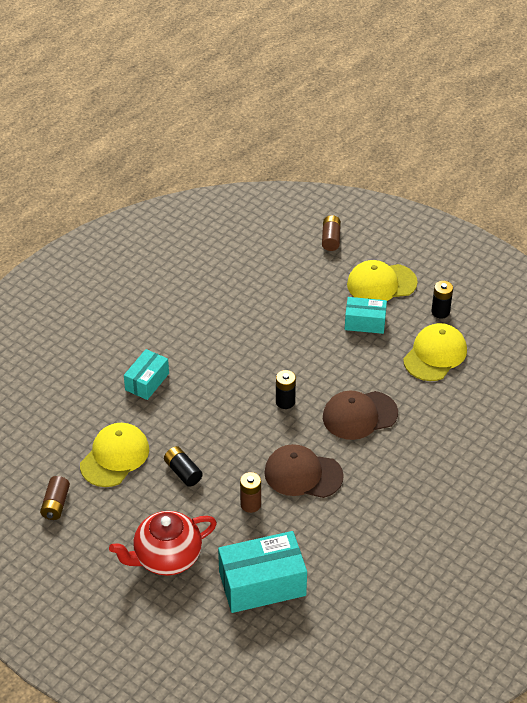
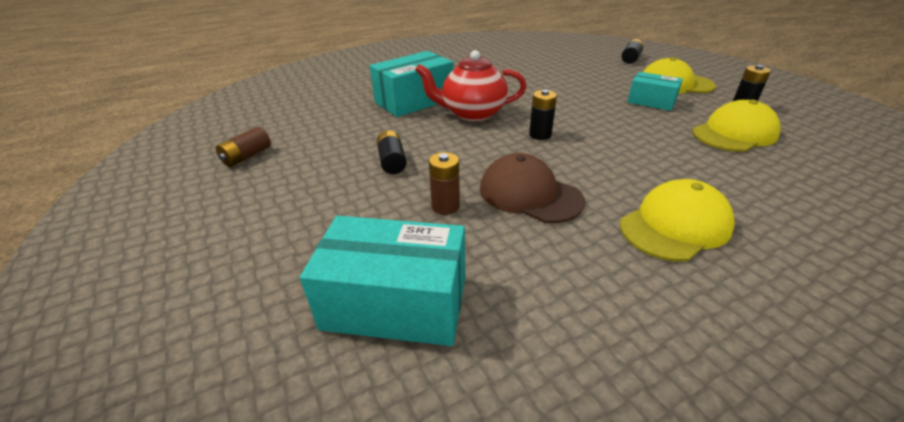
camera: 25 degrees right, 10 degrees down
yellow cap [80,423,149,487] -> yellow cap moved to [620,179,735,262]
red teapot [109,511,217,576] -> red teapot moved to [415,50,527,121]
turquoise box [124,349,169,400] -> turquoise box [370,51,454,117], size x1.69
brown battery [322,215,341,251] -> black battery [622,39,644,64]
brown cap [323,391,398,440] -> none

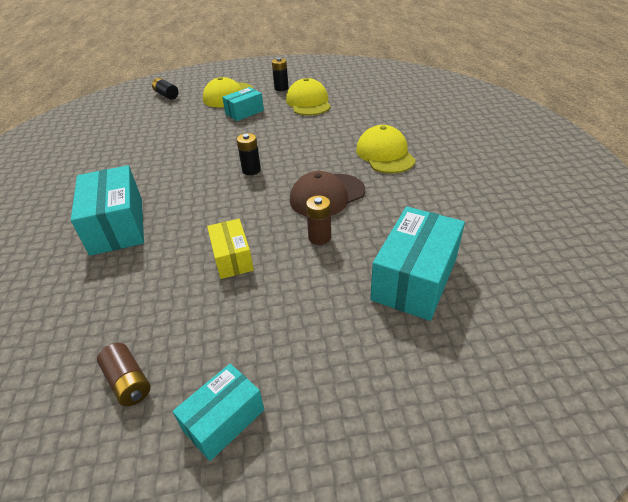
camera: 70 degrees left, 5 degrees up
black battery [377,130,407,174] -> yellow box [207,219,254,279]
red teapot [415,50,527,121] -> none
none -> turquoise box [172,364,264,461]

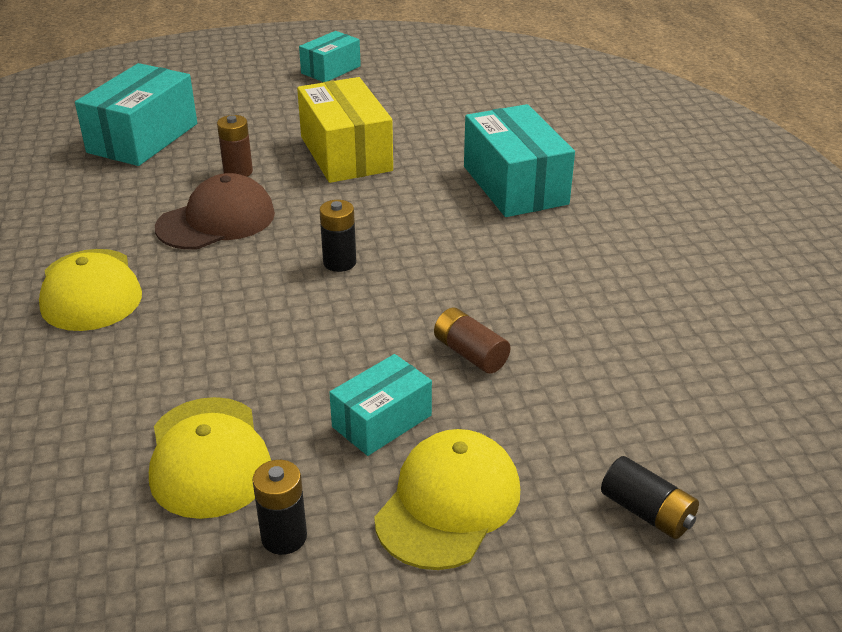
camera: 175 degrees right, 5 degrees down
brown battery [97,343,151,406] -> brown battery moved to [434,307,511,374]
yellow box [207,219,254,279] -> yellow box [297,77,393,183], size x1.69

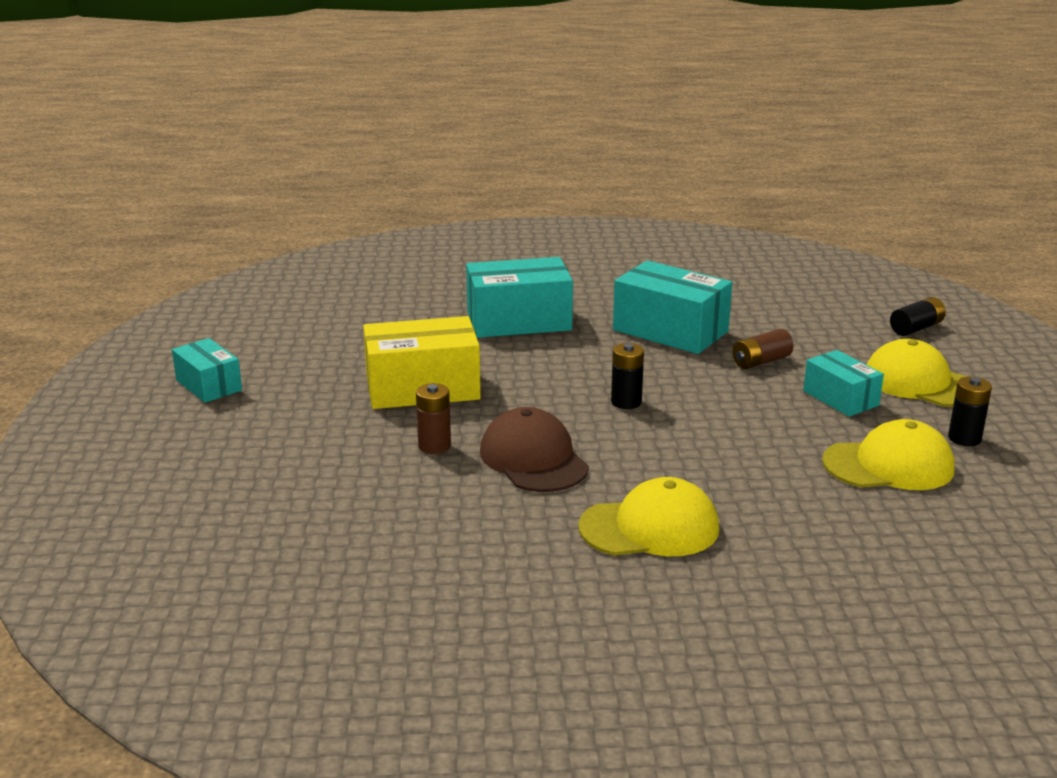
camera: 80 degrees left, 10 degrees down
turquoise box [75,63,197,166] -> turquoise box moved to [613,260,732,354]

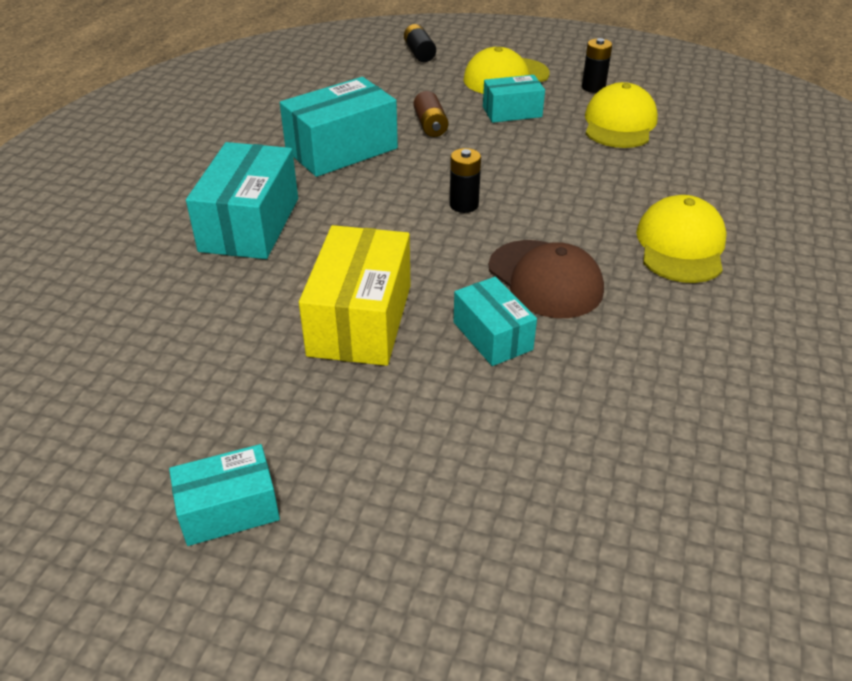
camera: 70 degrees left, 15 degrees up
brown battery [416,383,451,454] -> turquoise box [453,277,537,366]
brown cap [480,407,589,492] -> brown cap turned 120 degrees counterclockwise [489,240,604,318]

